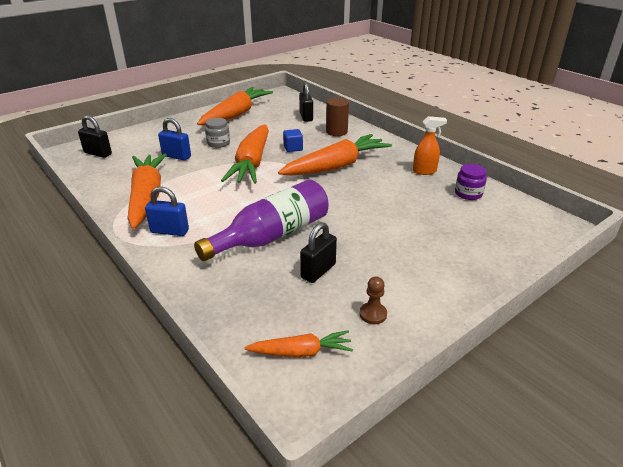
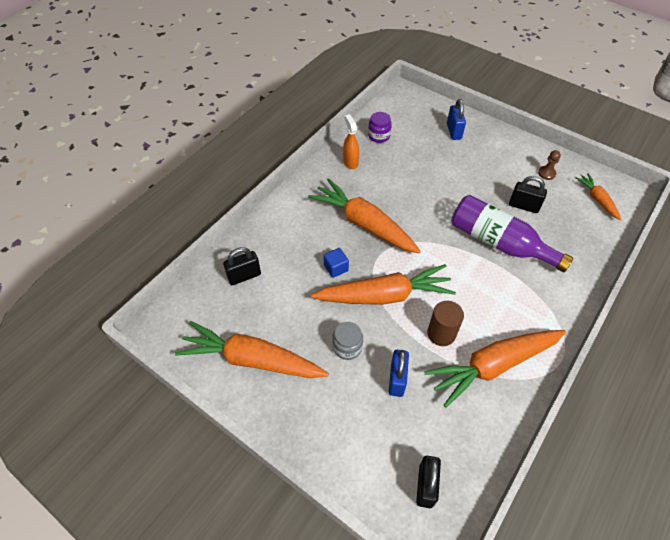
camera: 105 degrees left, 20 degrees up
blue padlock [145,186,189,236] -> blue padlock moved to [447,99,466,140]
brown cylinder [326,98,349,136] -> brown cylinder moved to [427,301,464,346]

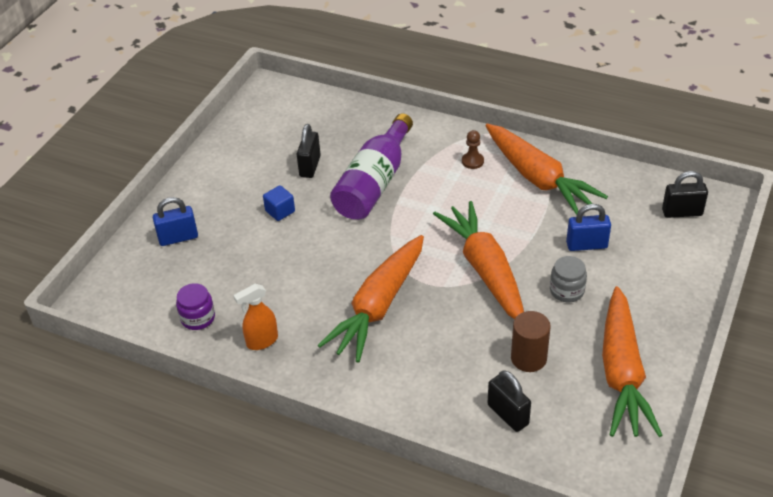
camera: 100 degrees left, 10 degrees down
blue cube [324,248,349,278] -> blue cube moved to [263,185,295,221]
brown cylinder [427,301,464,346] -> brown cylinder moved to [511,311,551,372]
brown pawn [538,150,561,180] -> brown pawn moved to [462,130,484,169]
orange carrot [575,173,621,220] -> none

